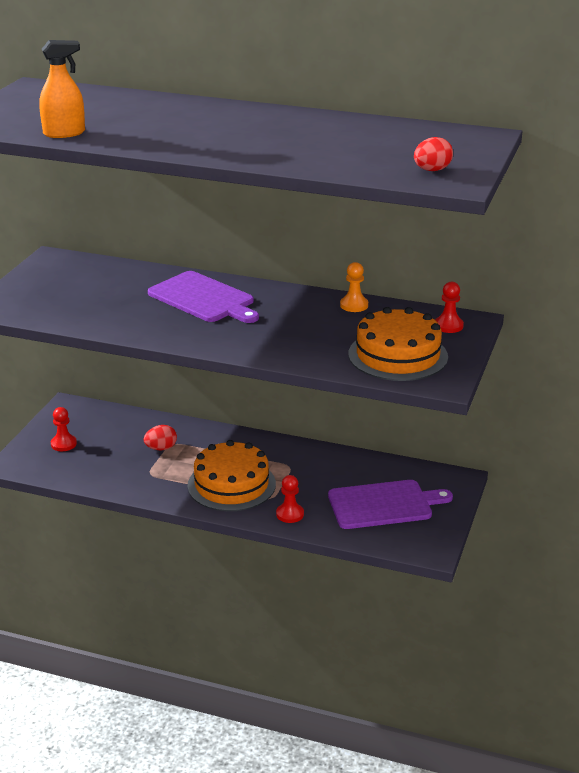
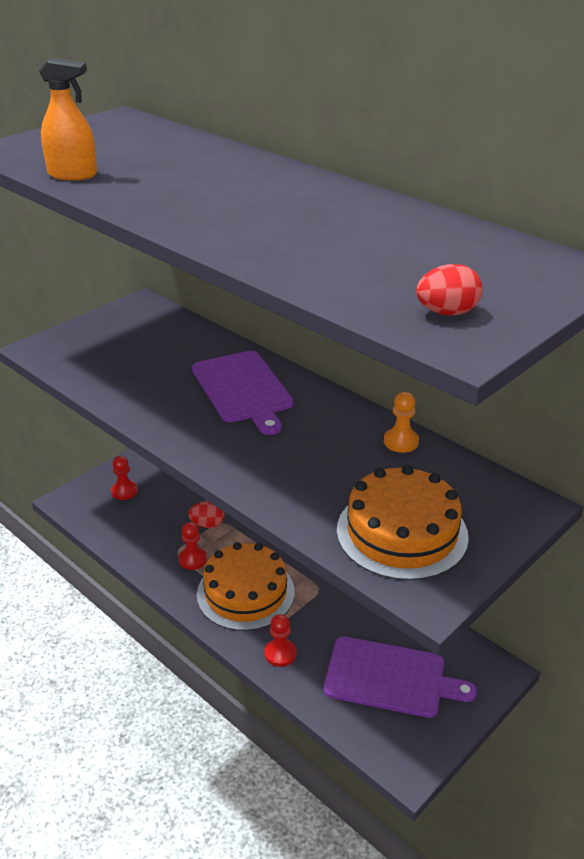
camera: 25 degrees right, 5 degrees up
red pawn [435,282,464,333] -> red pawn moved to [178,522,207,570]

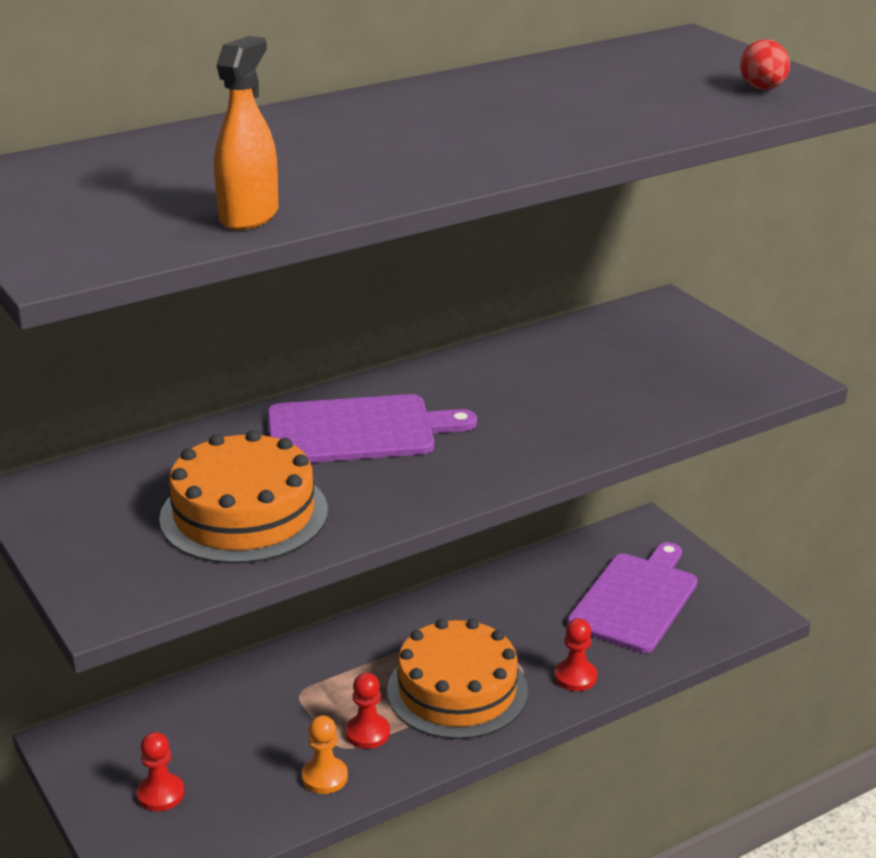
camera: 75 degrees left, 5 degrees down
red egg [188,501,225,528] -> none
orange cake [337,465,469,581] -> orange cake moved to [159,430,328,564]
orange pawn [384,392,419,453] -> orange pawn moved to [302,715,348,794]

